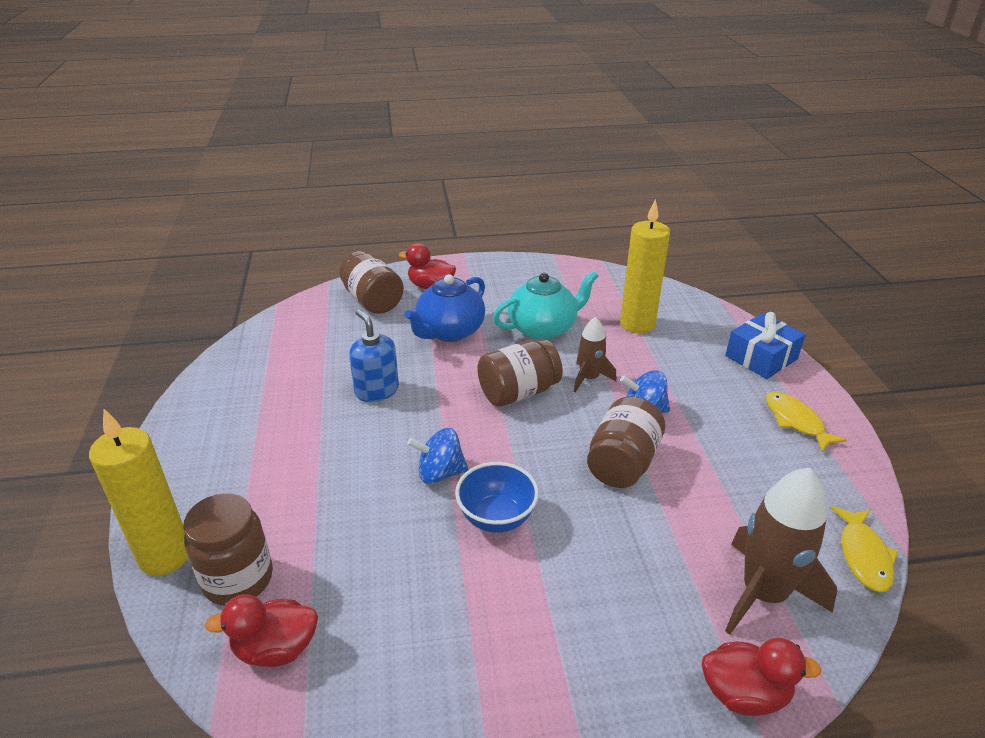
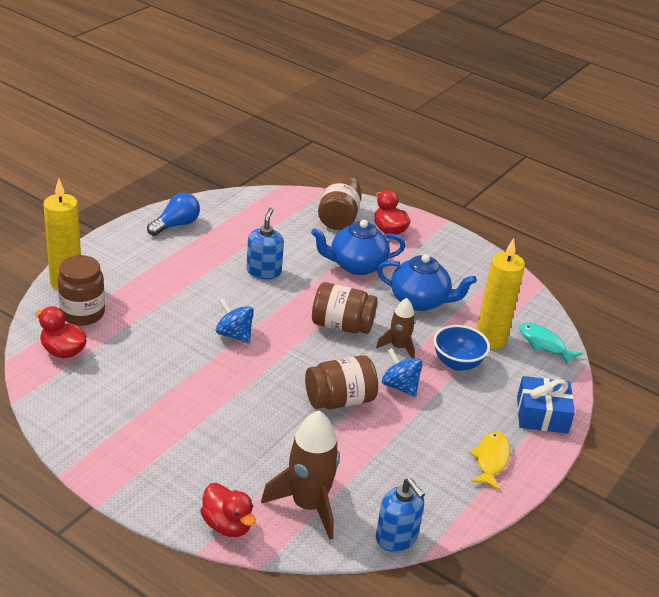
camera: 40 degrees right, 0 degrees up
blue bowl [455,462,539,533] -> blue bowl moved to [434,325,490,371]
turquoise teapot [493,271,598,340] -> blue teapot [377,254,477,311]
yellow fish [831,506,898,592] -> blue soap dispenser [376,478,425,552]
none -> blue light bulb [147,193,200,236]
none -> turquoise fish [519,323,583,365]

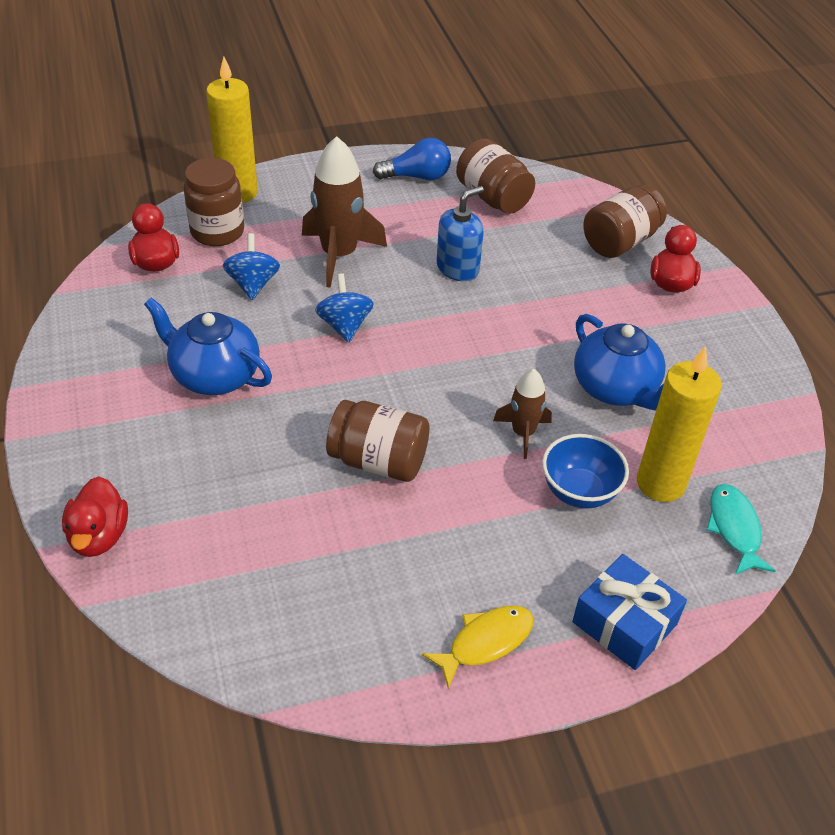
camera: 40 degrees right, 10 degrees up
brown rocket [261,411,340,540] -> brown rocket moved to [302,136,387,288]
blue teapot [311,220,405,275] -> blue teapot moved to [144,297,272,395]
brown jar [312,282,377,334] -> brown jar moved to [456,138,535,214]
blue soap dispenser [376,478,425,552] -> none
blue spinning top [382,348,423,397] -> blue spinning top moved to [223,233,280,300]

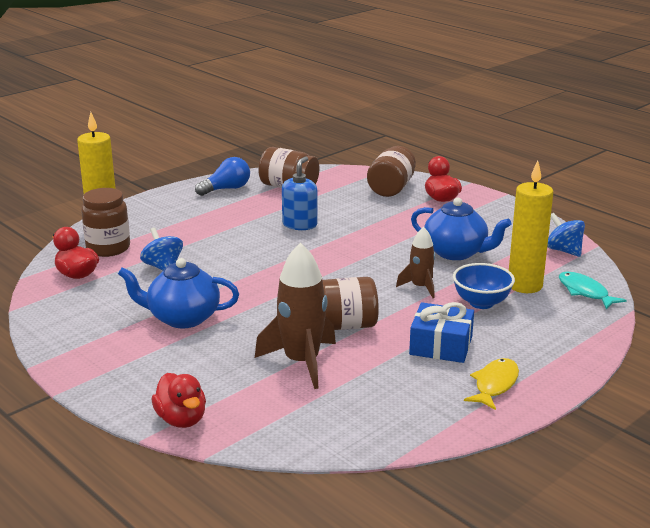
camera: 25 degrees left, 20 degrees down
brown rocket [302,136,387,288] -> brown rocket moved to [255,243,336,389]
blue spinning top [315,274,374,343] -> blue spinning top moved to [547,213,585,257]
blue gift [572,554,687,670] -> blue gift moved to [409,302,474,363]

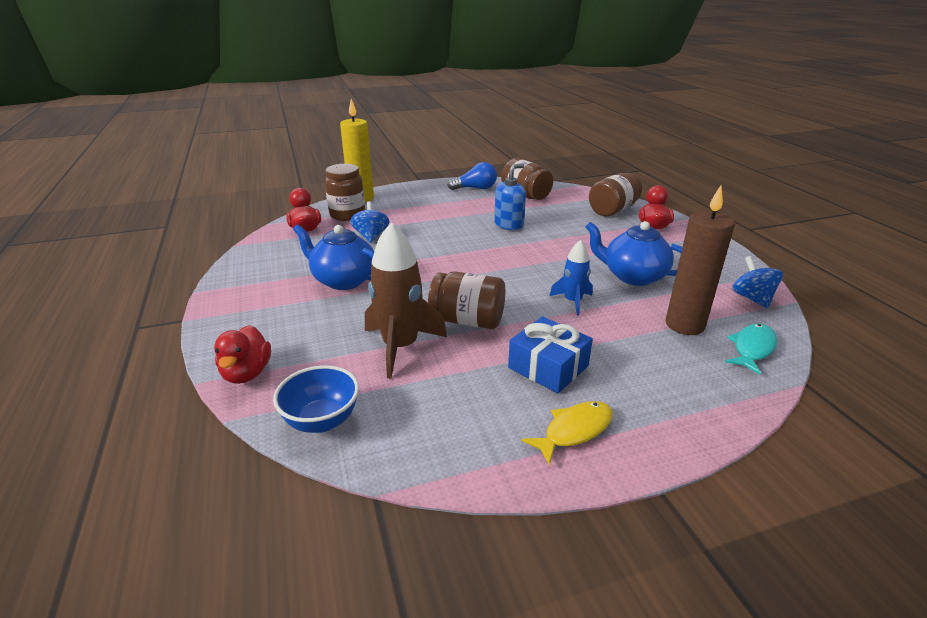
camera: 25 degrees right, 5 degrees up
brown rocket [396,227,435,298] -> blue rocket [549,240,593,315]
blue teapot [411,197,511,260] -> blue teapot turned 150 degrees clockwise [585,221,682,286]
blue bowl [453,263,515,309] -> blue bowl moved to [273,365,359,433]
yellow candle [509,161,553,293] -> brown candle [666,186,735,335]
turquoise fish [559,272,627,309] -> turquoise fish turned 45 degrees clockwise [725,324,777,375]

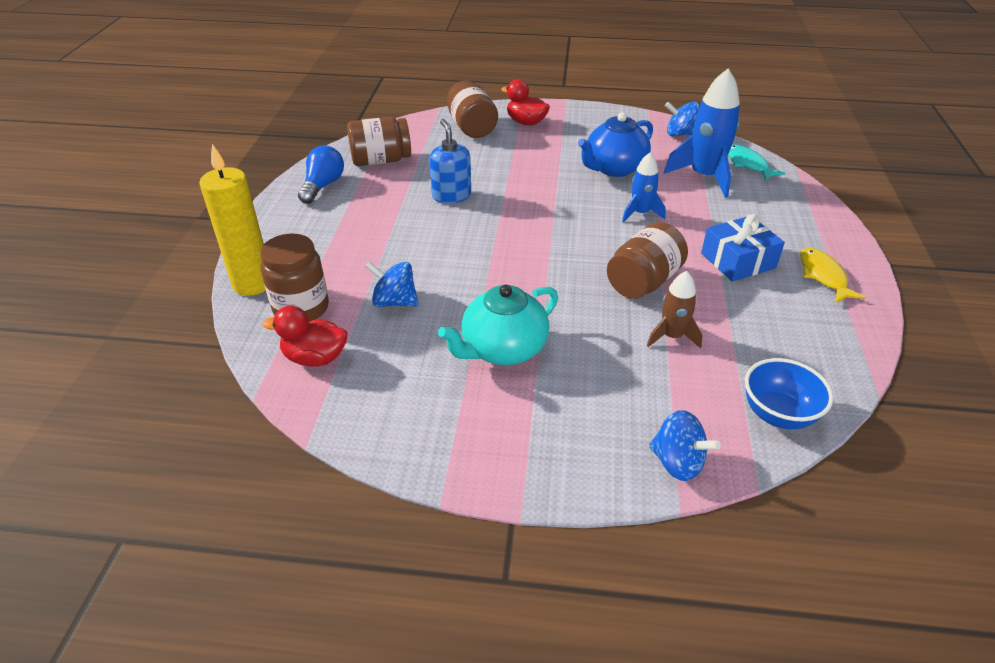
camera: 65 degrees left, 10 degrees up
red duck [214,325,271,384] -> blue spinning top [649,410,721,481]
blue teapot [293,224,374,290] -> turquoise teapot [438,285,558,365]
brown rocket [365,222,447,379] -> brown rocket [647,271,702,349], size x0.57
brown candle [666,186,735,335] -> blue rocket [664,69,740,198]

